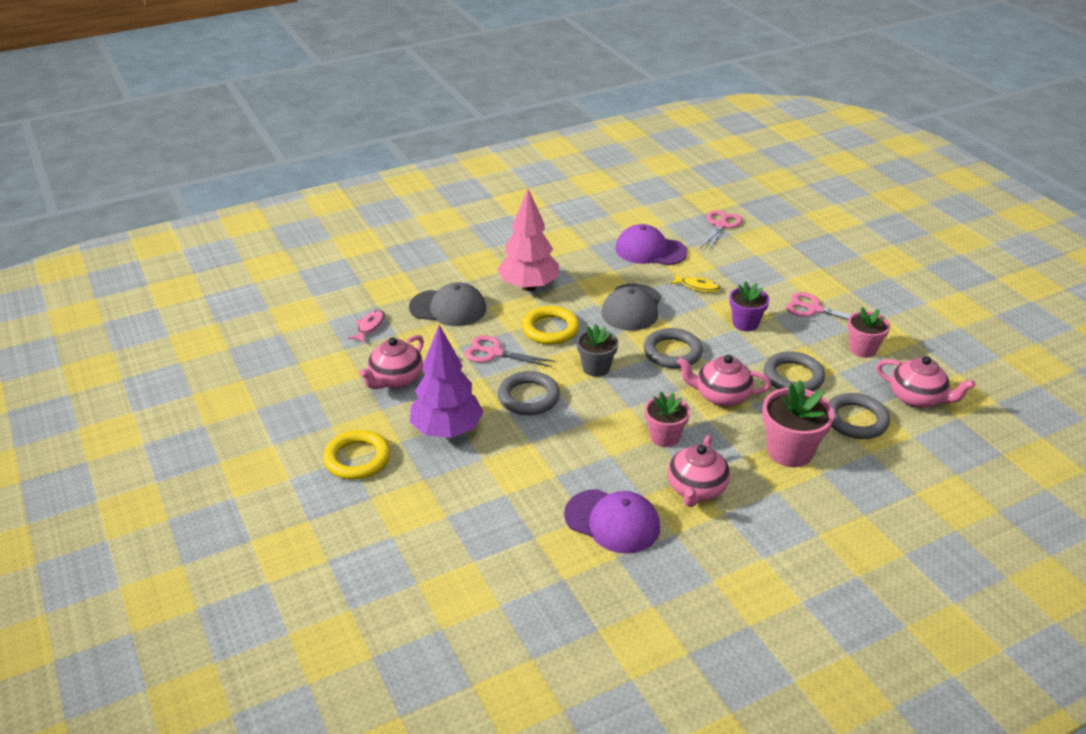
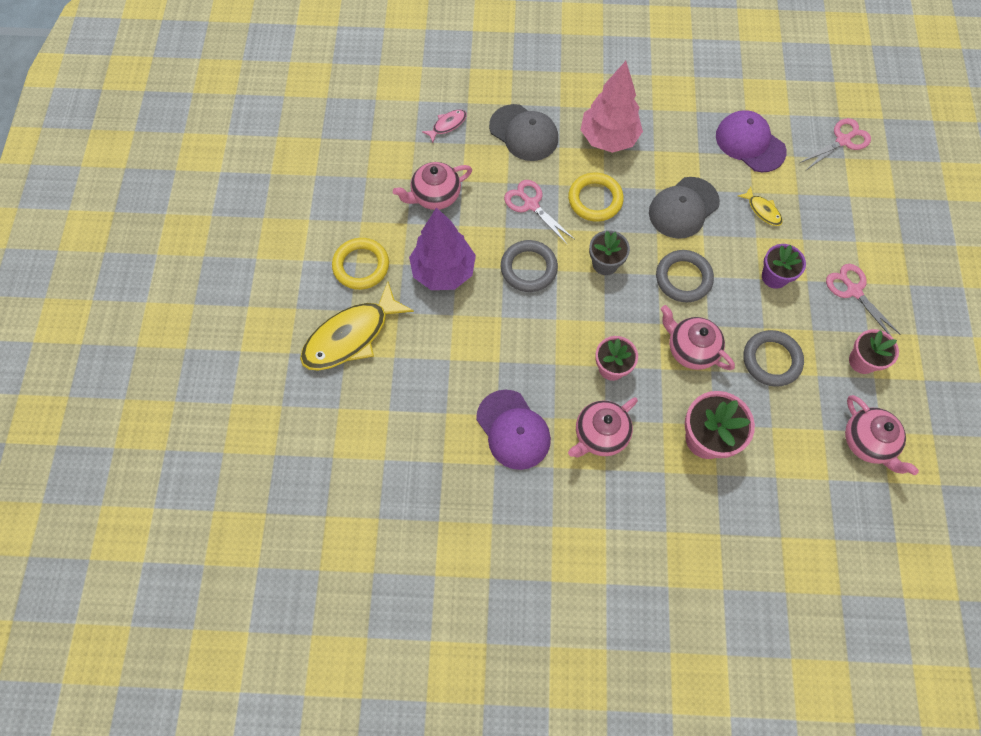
camera: 30 degrees right, 30 degrees up
grey ring [829,393,890,439] -> none
none -> yellow fish [300,282,414,371]

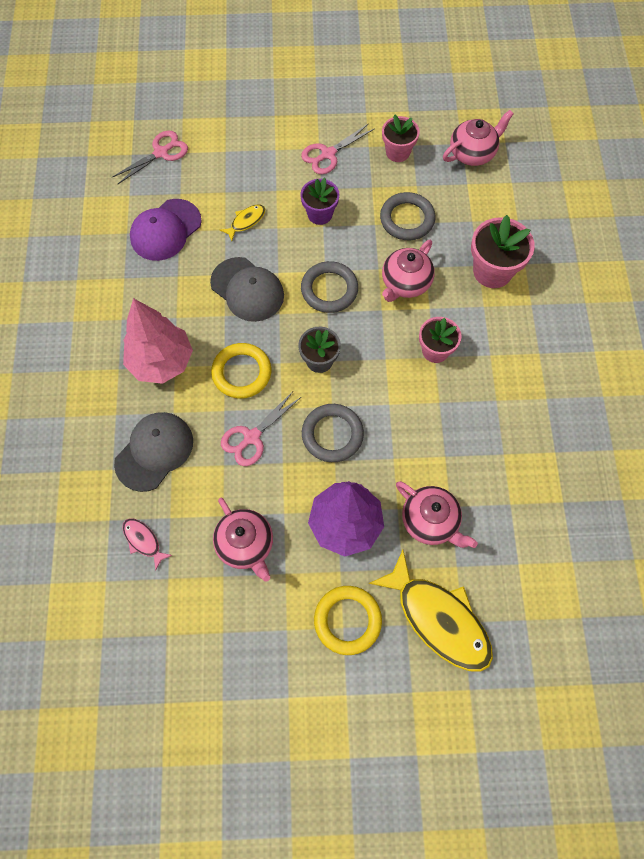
camera: 95 degrees left, 0 degrees up
purple cap [476,390,551,470] -> none
pink teapot [568,397,638,457] -> pink teapot moved to [396,481,478,548]
pink scissors [800,118,871,170] -> pink scissors turned 90 degrees clockwise [112,131,188,184]

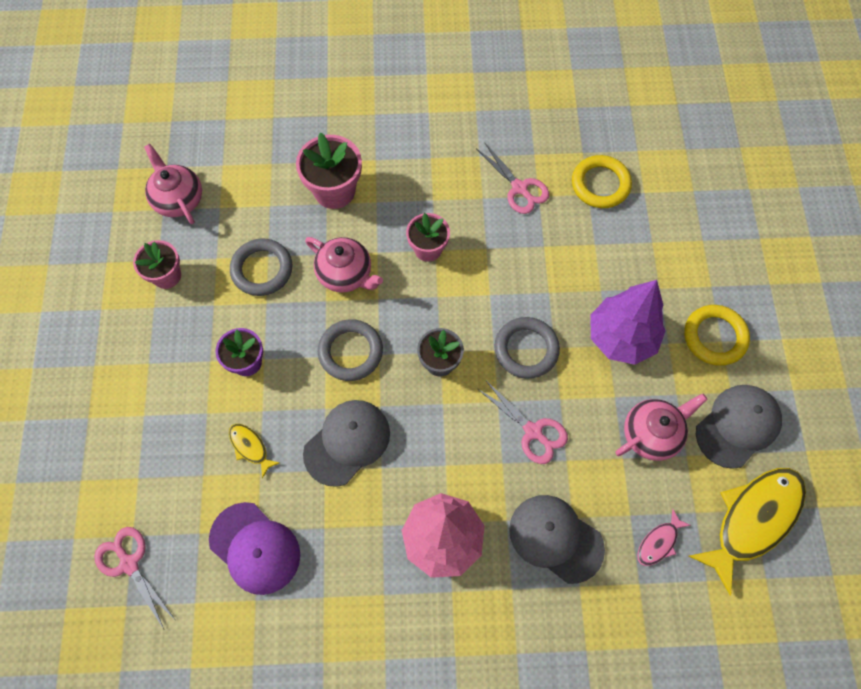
camera: 90 degrees left, 0 degrees up
yellow ring [211,343,271,399] -> yellow ring moved to [572,155,632,208]
pink scissors [301,123,374,174] -> pink scissors moved to [476,142,549,214]
yellow fish [369,550,493,672] -> yellow fish moved to [689,468,806,596]
pink teapot [396,481,478,548] -> none
none -> grey cap [696,385,782,469]

